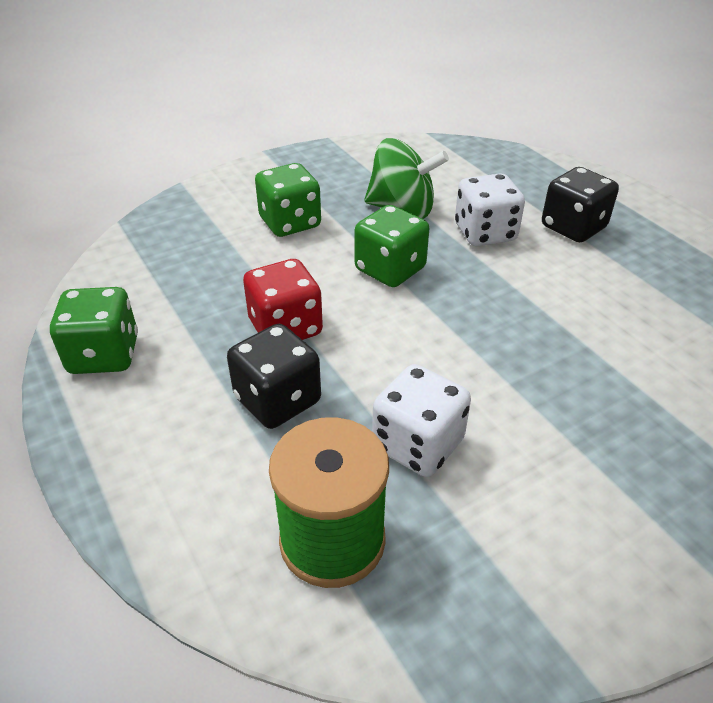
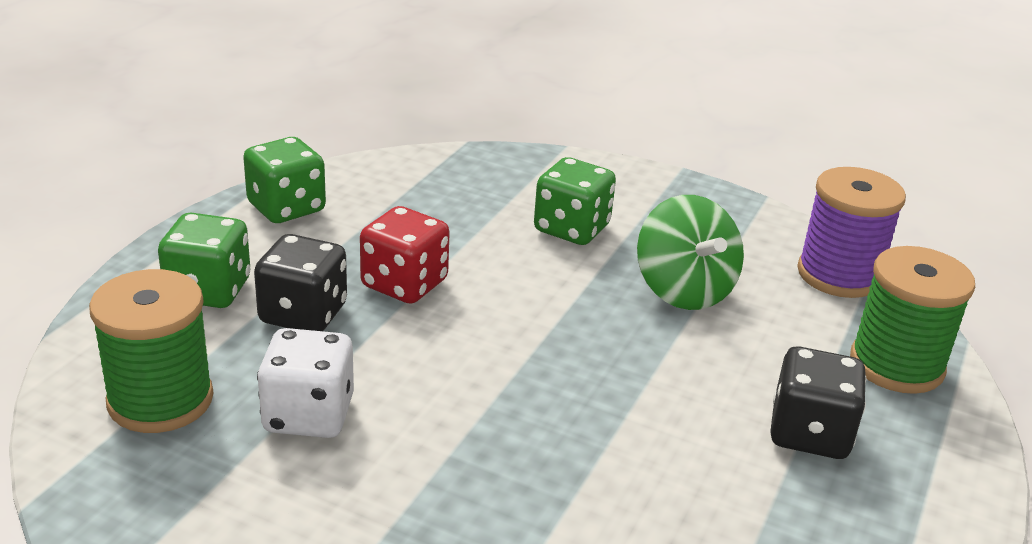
camera: 55 degrees right, 10 degrees down
green dice [355,205,429,287] -> green dice moved to [158,213,250,308]
white dice [455,173,525,246] -> none
none -> purple spool [797,167,906,298]
none -> green spool [850,246,975,394]

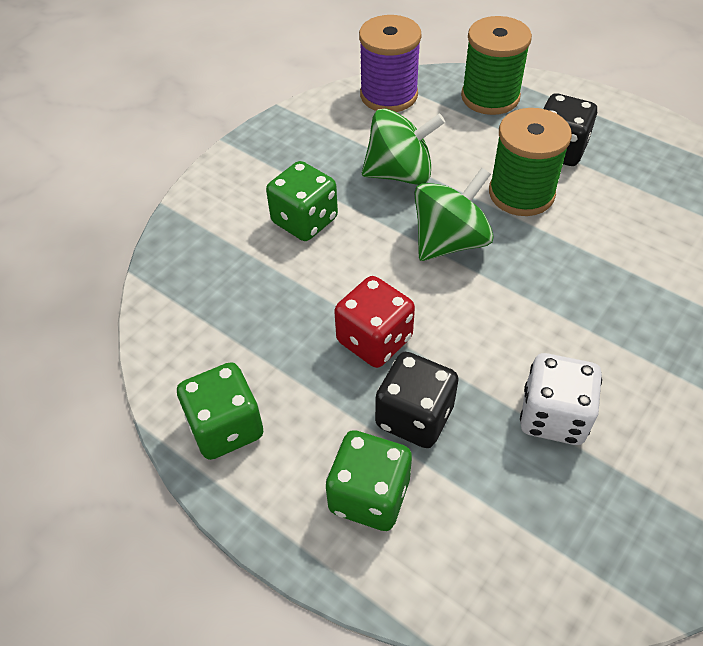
camera: 75 degrees left, 20 degrees up
green spool [89,269,213,433] -> green spool moved to [489,108,572,216]
none -> green spinning top [414,168,494,261]

